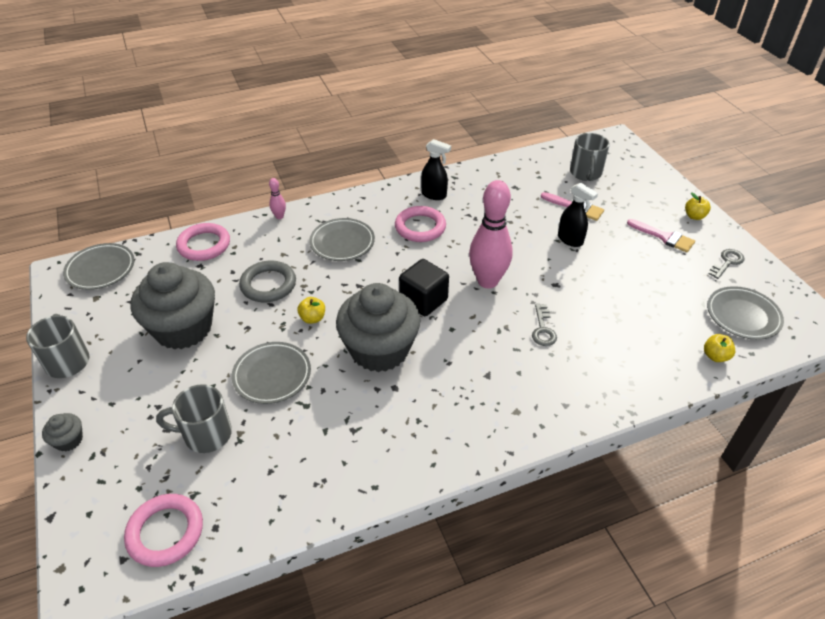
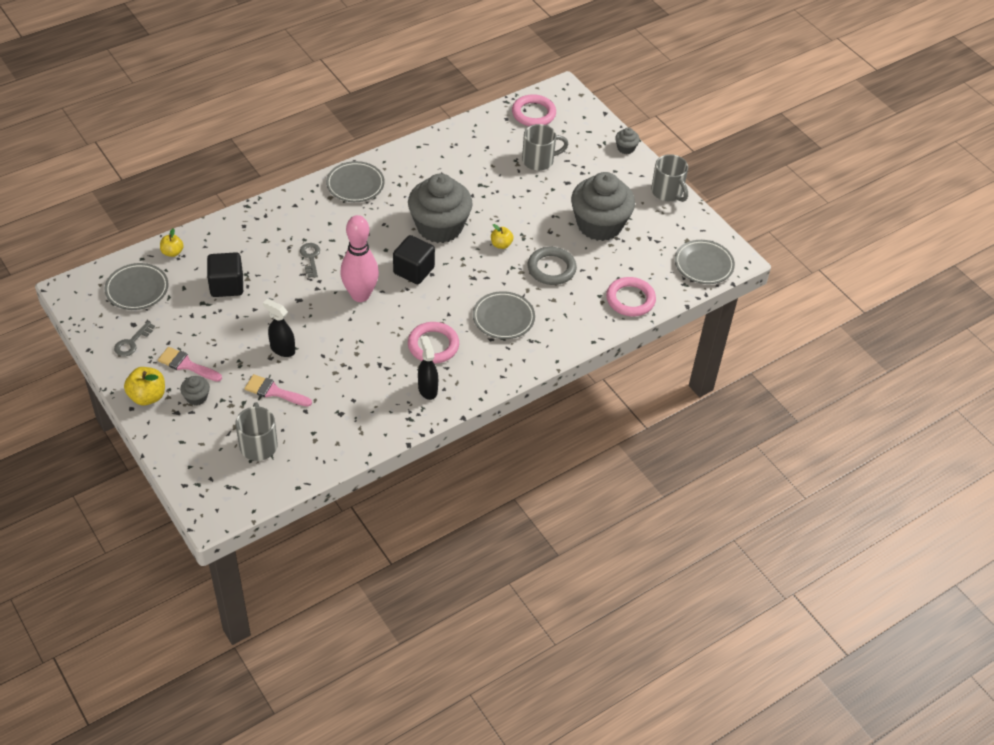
camera: 165 degrees right, 5 degrees up
grey plate [232,342,311,404] -> grey plate moved to [326,161,385,202]
pink bowling pin [269,178,286,219] -> none
black spray bottle [421,139,451,200] -> black spray bottle turned 60 degrees clockwise [418,336,438,400]
yellow apple [685,192,711,220] -> yellow apple [124,367,165,405], size x1.58
none -> grey cupcake [180,376,210,406]
none -> black cube [207,252,243,297]

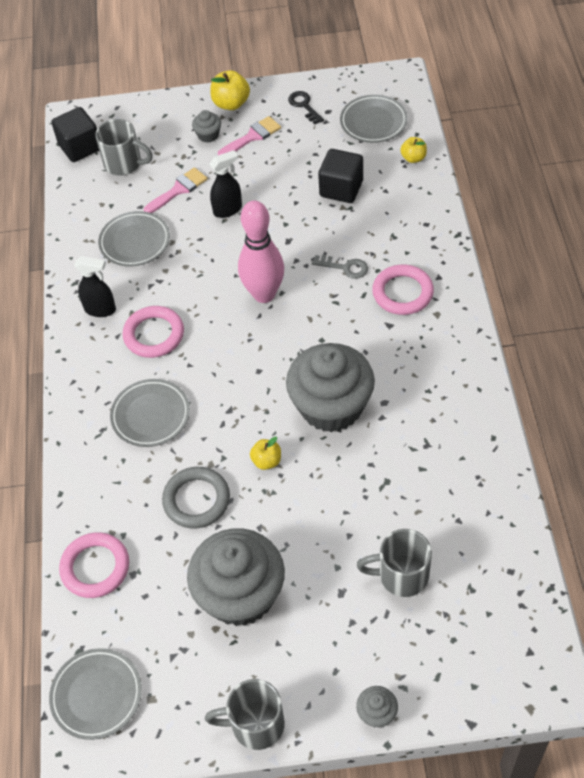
camera: 125 degrees right, 5 degrees up
grey key [114,321,155,356] -> black key [288,91,324,124]
grey plate [326,161,385,202] -> grey plate moved to [98,211,170,267]
black cube [393,235,435,284] -> black cube moved to [51,107,99,162]
pink ring [512,94,556,126] -> pink ring moved to [372,264,434,315]
grey mug [522,124,569,171] -> grey mug turned 75 degrees clockwise [357,529,432,597]

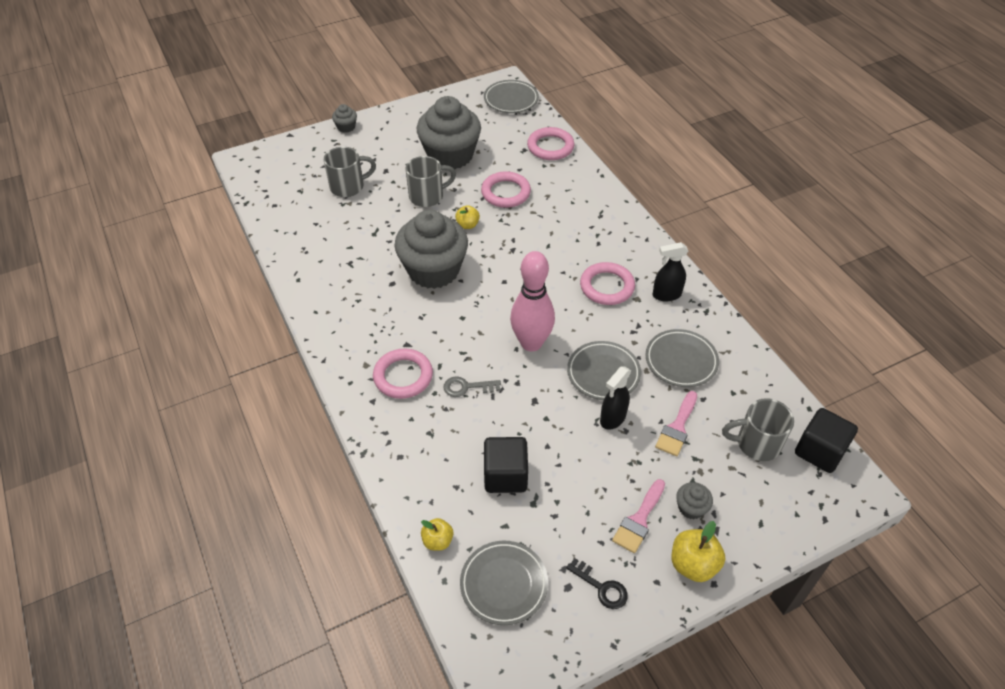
camera: 155 degrees right, 5 degrees down
grey plate [110,379,190,447] -> grey plate moved to [567,341,641,400]
grey ring [162,467,230,528] -> pink ring [481,171,531,208]
grey mug [205,679,285,750] -> grey mug moved to [406,156,456,207]

